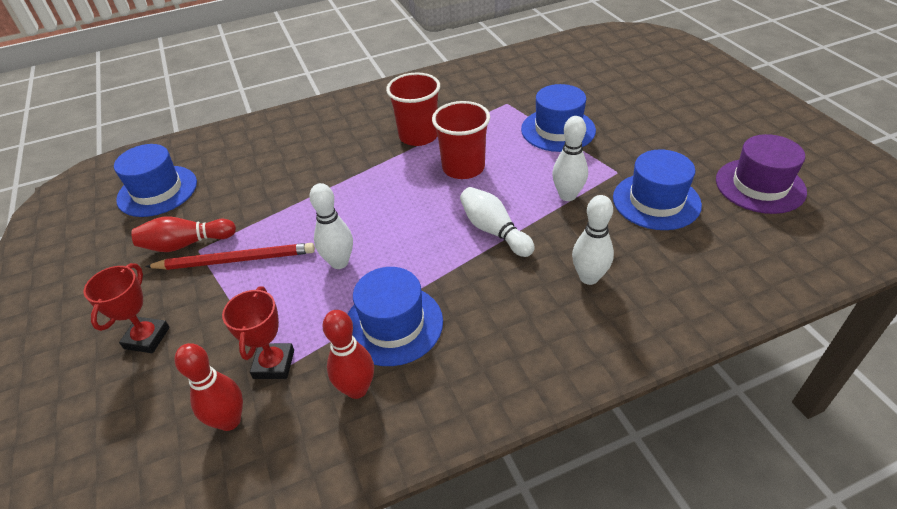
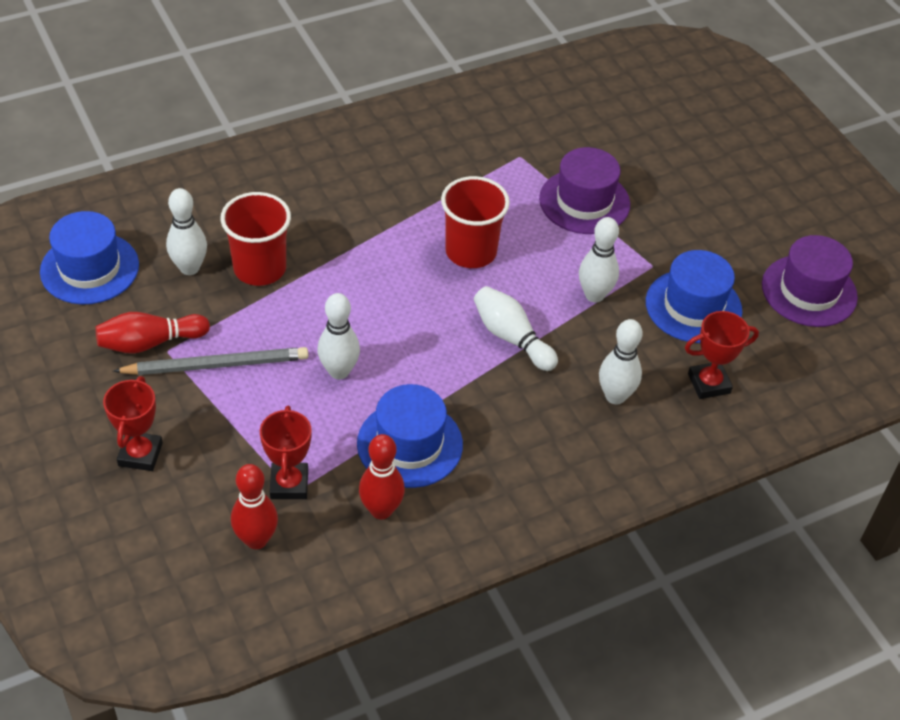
camera: 10 degrees left, 5 degrees up
red pencil [145,243,315,270] -> grey pencil [113,347,308,375]
red cup [386,72,440,146] -> red cup moved to [220,192,291,286]
blue hat [521,84,596,152] -> purple hat [539,147,630,234]
none -> white bowling pin [166,188,207,275]
none -> red trophy [685,311,759,399]

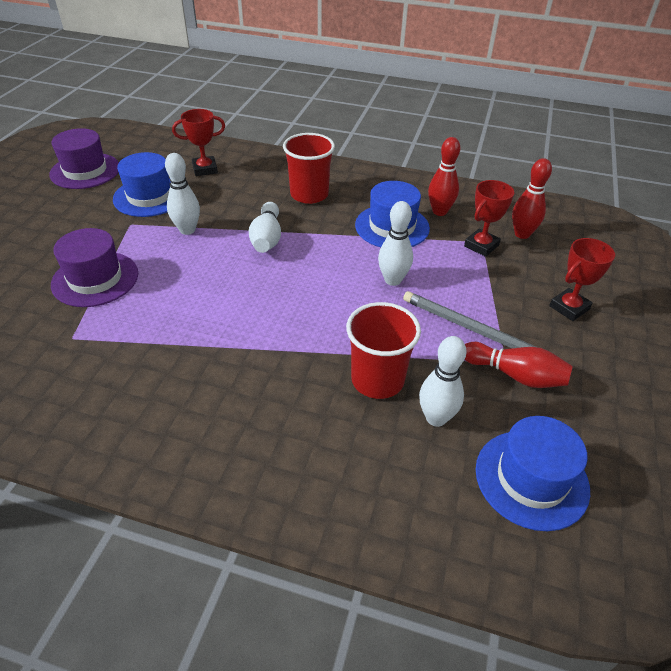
camera: 135 degrees left, 5 degrees down
red cup [441,176,510,268] -> red cup moved to [283,133,335,204]
white bowling pin [599,319,643,404] -> none
red trophy [685,311,759,399] -> red trophy turned 45 degrees counterclockwise [172,109,225,176]

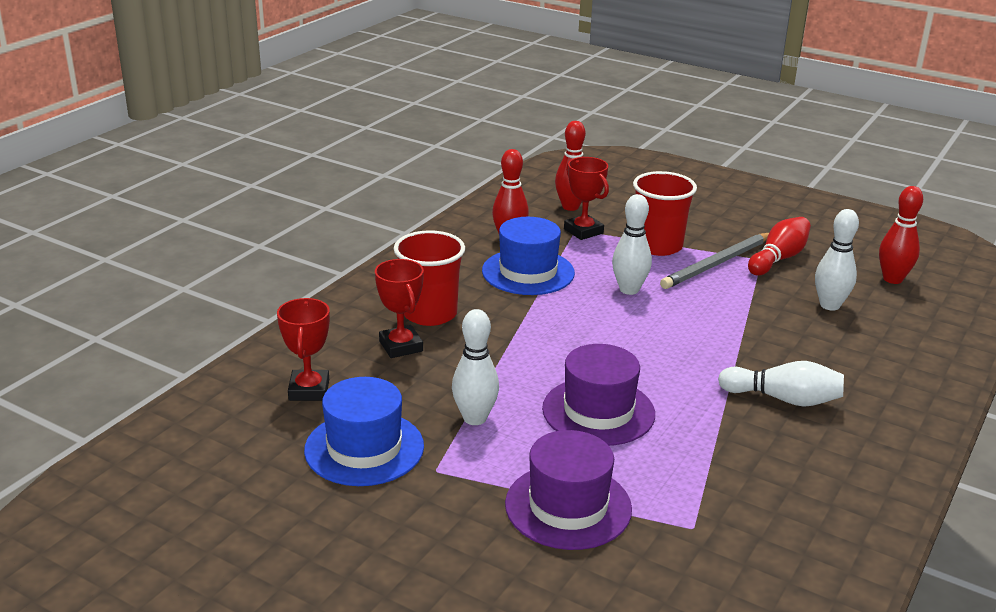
camera: 75 degrees left, 15 degrees down
purple hat [49,128,119,189] -> purple hat moved to [542,344,655,446]
white bowling pin [249,202,281,253] -> white bowling pin moved to [718,361,844,407]
red cup [346,302,421,399] -> red cup moved to [633,171,697,256]
blue hat [476,416,590,531] -> red bowling pin [879,186,923,284]
red trophy [549,238,615,321] -> red trophy moved to [375,259,424,358]

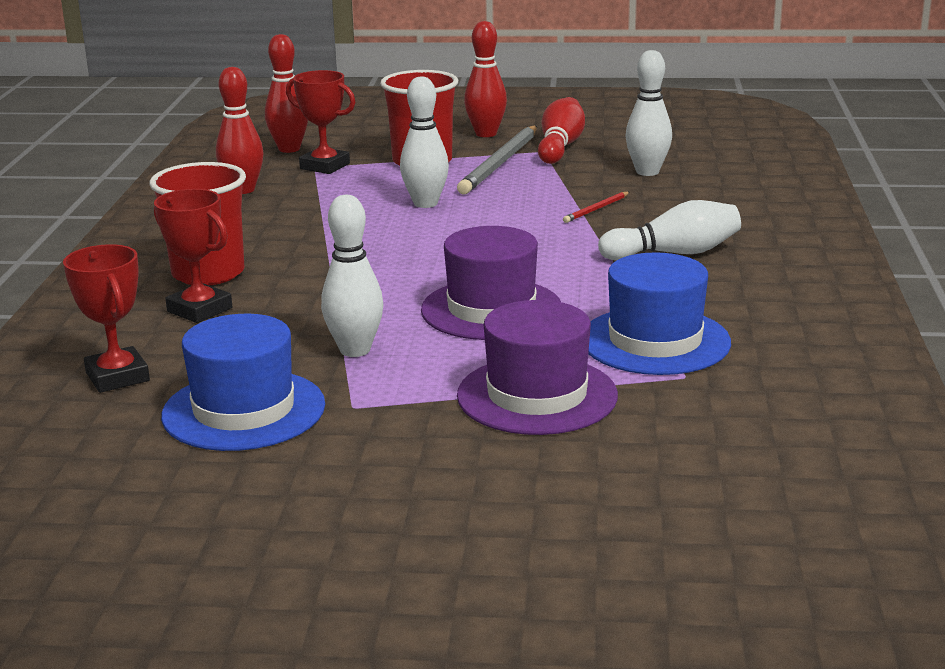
camera: 25 degrees left, 5 degrees down
blue hat [482,217,575,295] -> blue hat moved to [588,252,731,375]
red bowling pin [879,186,923,284] -> red bowling pin moved to [464,21,507,137]
none -> red pencil [563,192,630,223]

